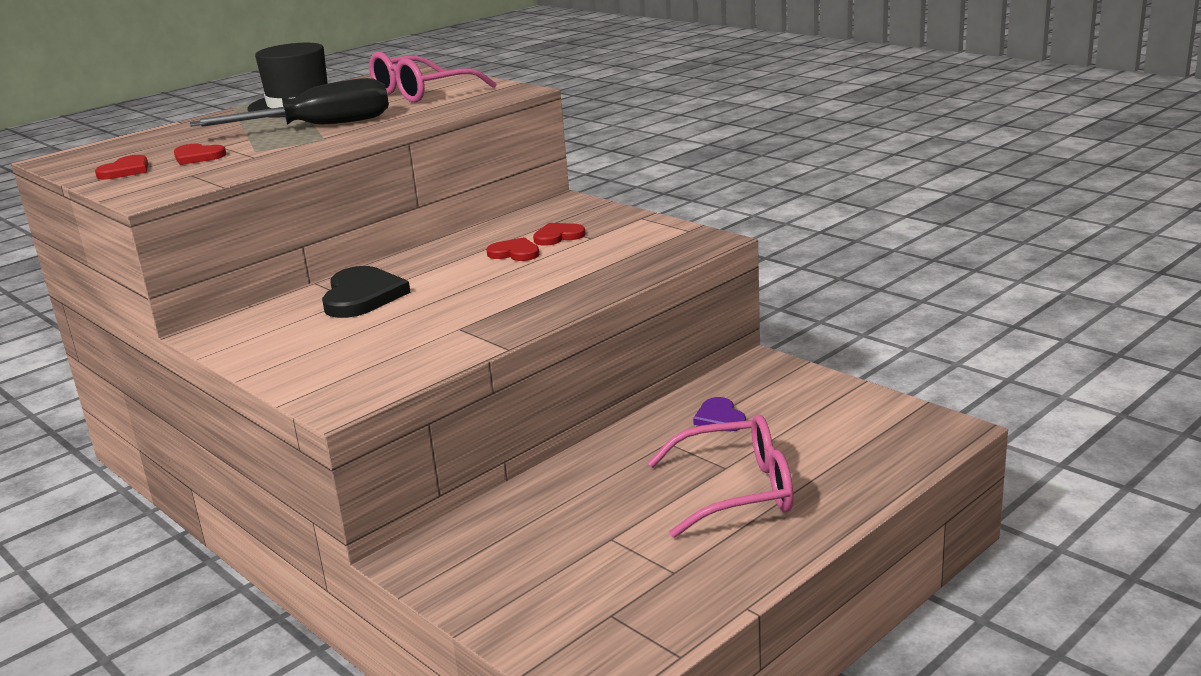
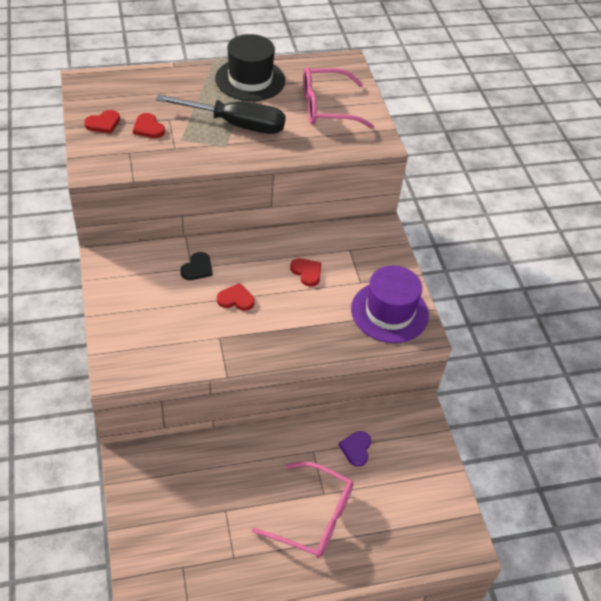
camera: 25 degrees right, 25 degrees up
black heart [322,266,411,318] -> black heart [180,252,213,280], size x0.58
red heart [533,223,586,246] -> red heart moved to [217,283,255,311]
none -> purple hat [351,266,429,343]

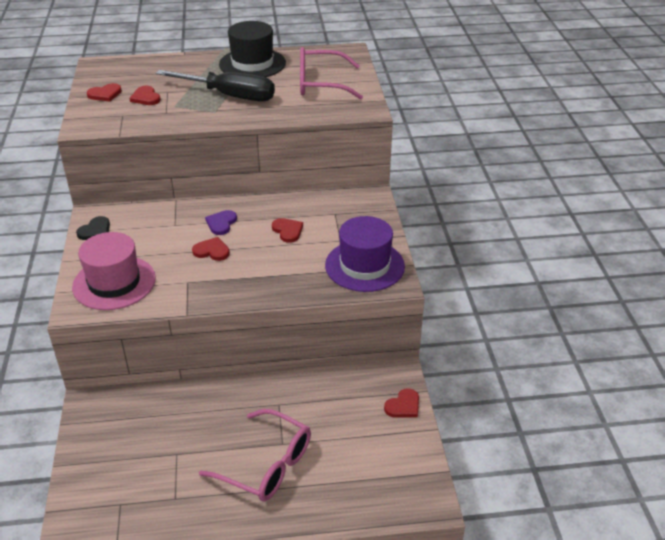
camera: 10 degrees right, 10 degrees down
black heart [180,252,213,280] -> black heart moved to [76,216,110,240]
purple heart [339,431,371,467] -> purple heart moved to [205,210,237,235]
none -> pink hat [72,232,156,310]
none -> red heart [384,388,419,418]

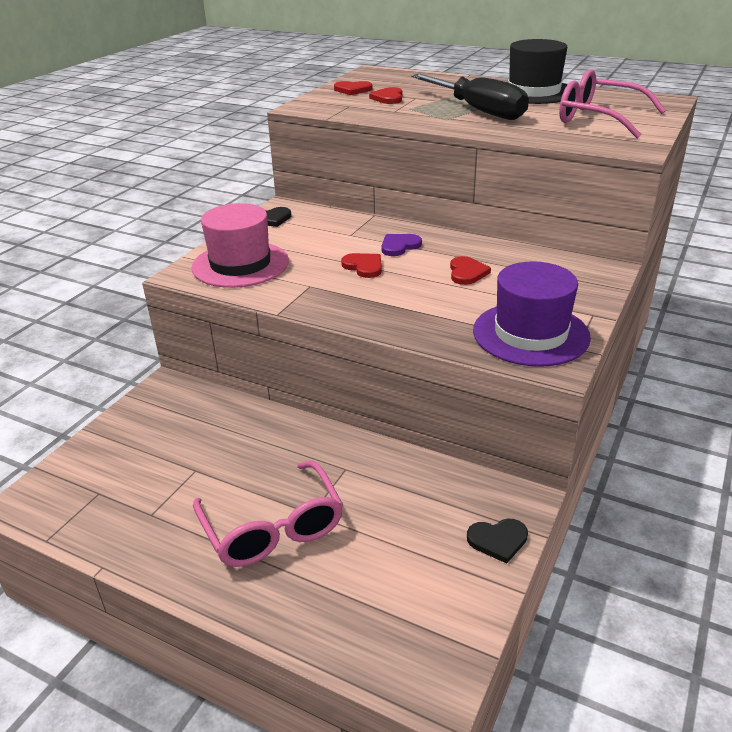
camera: 35 degrees right, 5 degrees down
red heart [384,388,419,418] -> black heart [467,519,528,564]

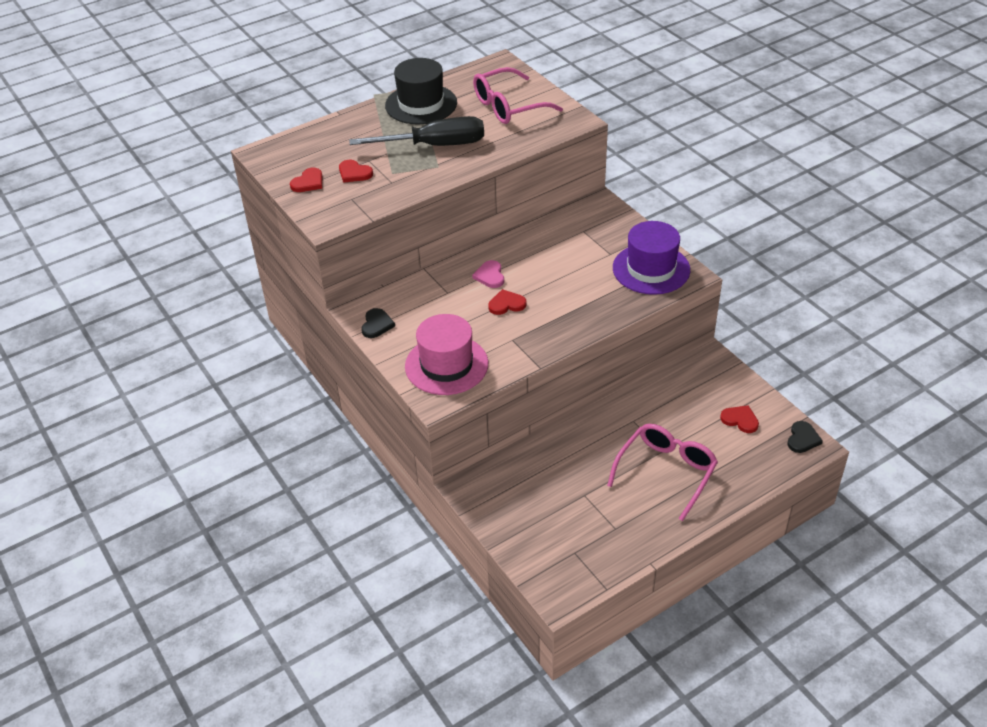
camera: 60 degrees left, 10 degrees up
pink glasses [193,461,343,567] -> pink glasses turned 60 degrees counterclockwise [607,424,718,521]
purple heart [381,234,422,256] -> pink heart [472,260,504,288]
red heart [450,256,491,285] -> red heart moved to [720,405,759,433]
black heart [467,519,528,564] -> black heart moved to [788,421,823,453]

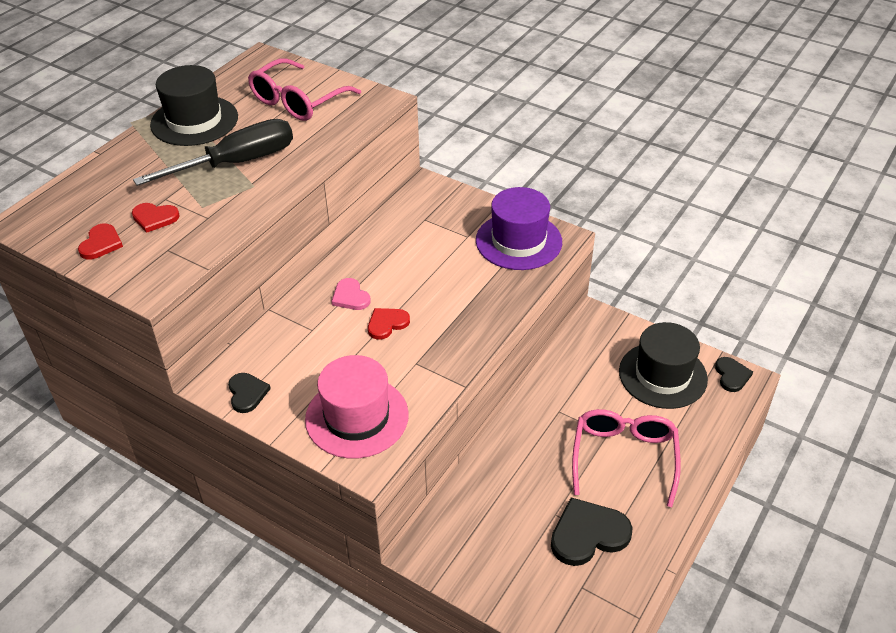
camera: 25 degrees left, 0 degrees up
red heart [720,405,759,433] -> black hat [619,322,708,409]
none -> black heart [551,497,633,566]

